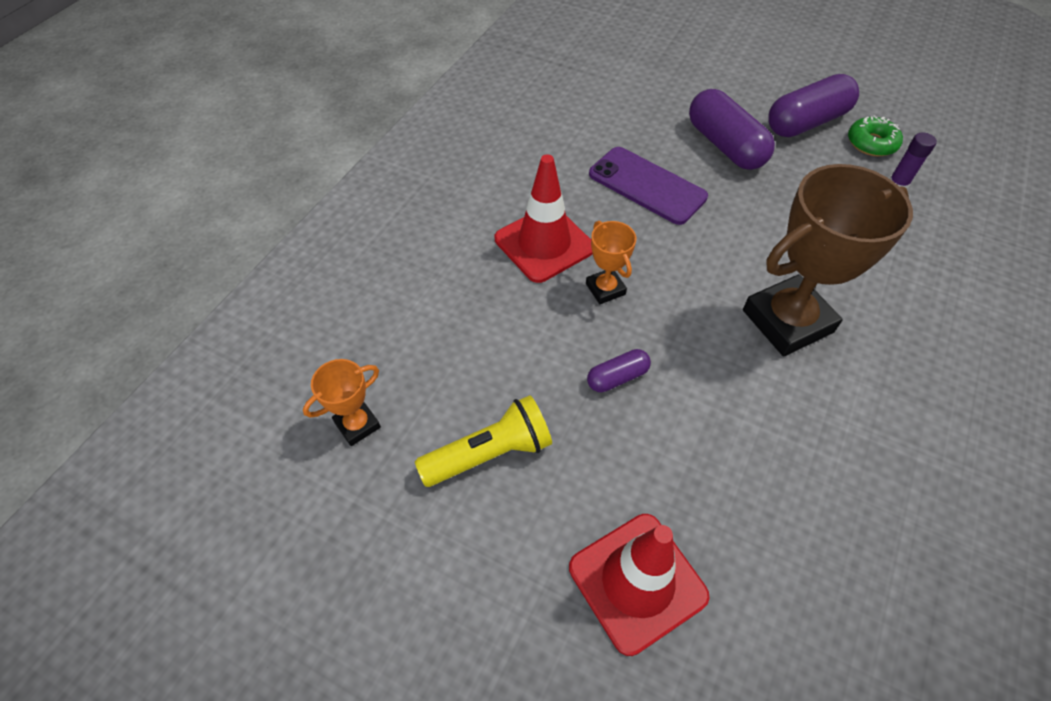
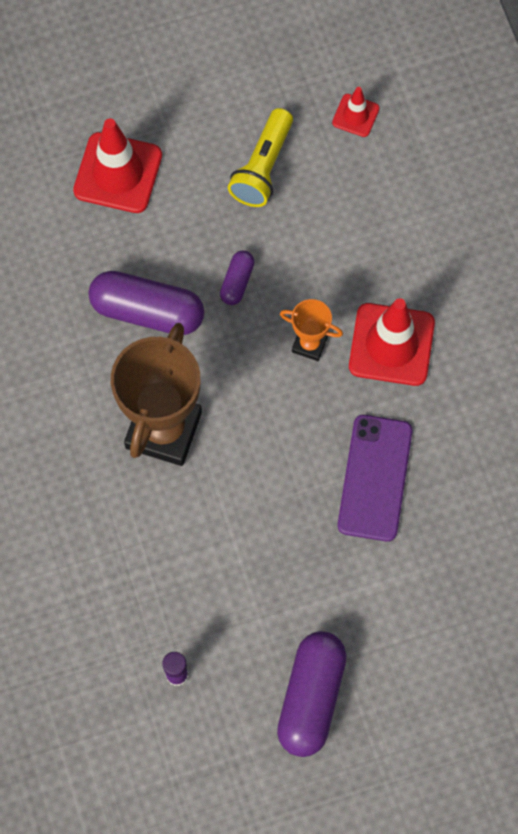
camera: 135 degrees right, 15 degrees up
orange trophy [303,359,381,446] -> red traffic cone [332,87,380,137]
purple phone [589,147,708,225] -> purple phone turned 75 degrees counterclockwise [337,415,413,542]
purple capsule [689,89,775,170] -> purple capsule moved to [88,271,204,335]
green donut [848,116,903,156] -> none

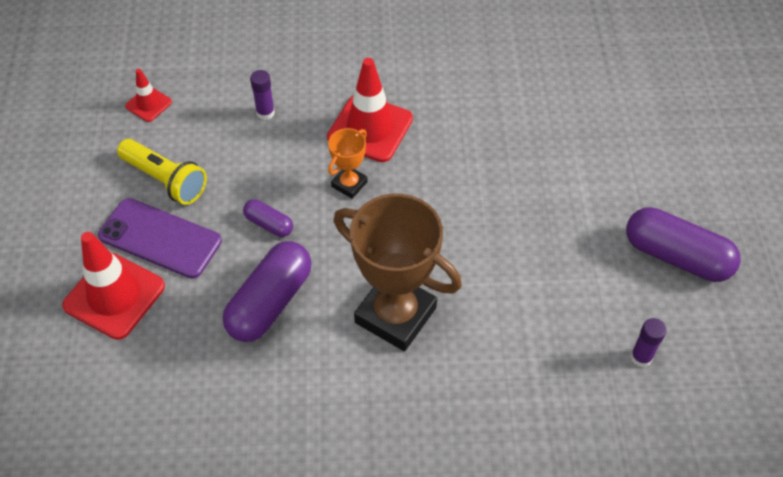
camera: 75 degrees left, 15 degrees down
purple phone [337,415,413,542] -> purple phone moved to [98,198,222,279]
none -> purple glue stick [250,70,275,120]

